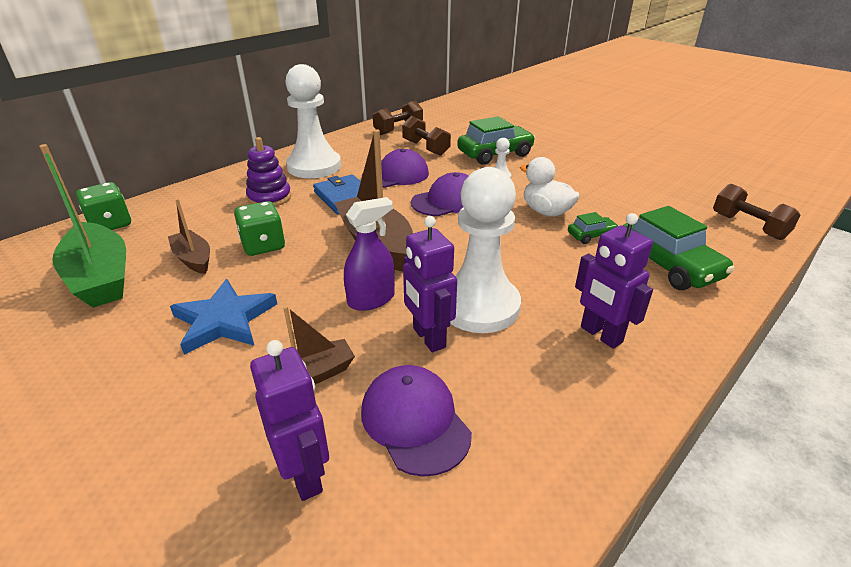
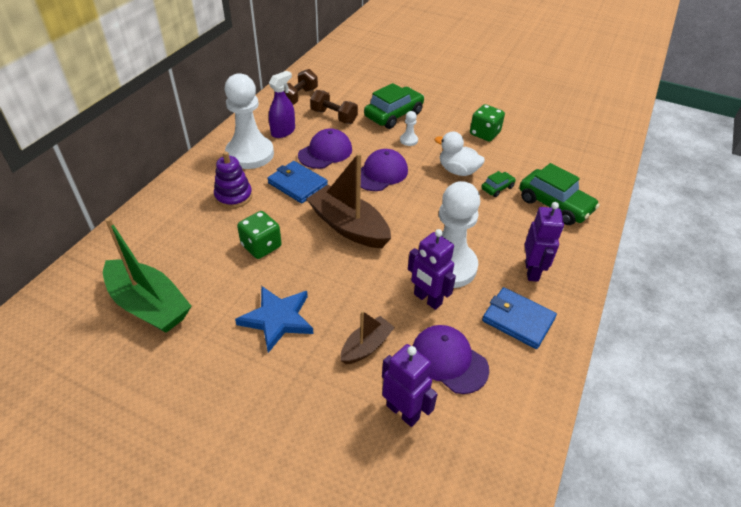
camera: 20 degrees left, 10 degrees up
green dice [76,182,131,230] -> green dice moved to [470,104,505,142]
brown boat [168,199,210,274] -> none
purple spray bottle [344,197,395,311] -> purple spray bottle moved to [269,71,295,138]
purple robot [575,213,653,349] -> purple robot turned 120 degrees counterclockwise [525,202,564,282]
brown dumbbell [713,184,800,240] -> none
none -> blue wallet [482,287,557,349]

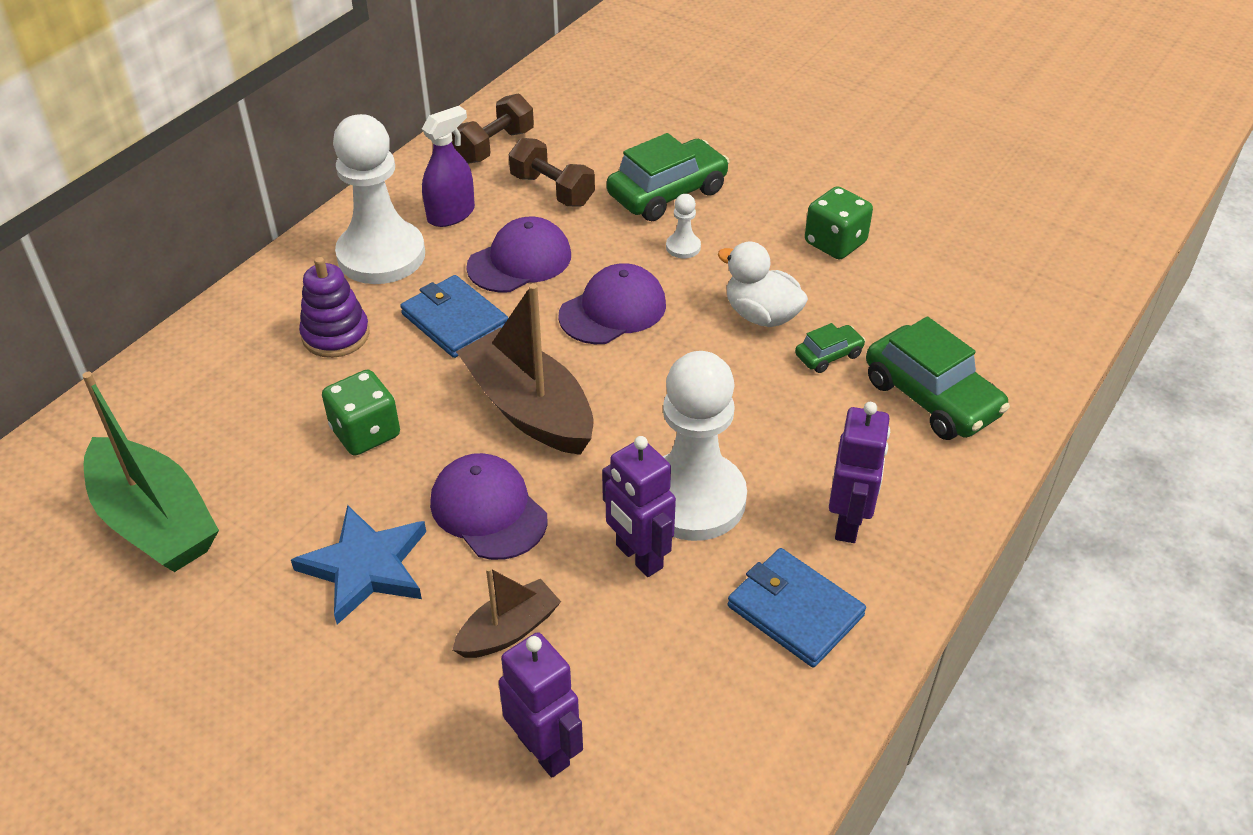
camera: 10 degrees right, 0 degrees up
purple cap [413,325,489,394] -> purple cap moved to [430,453,547,560]

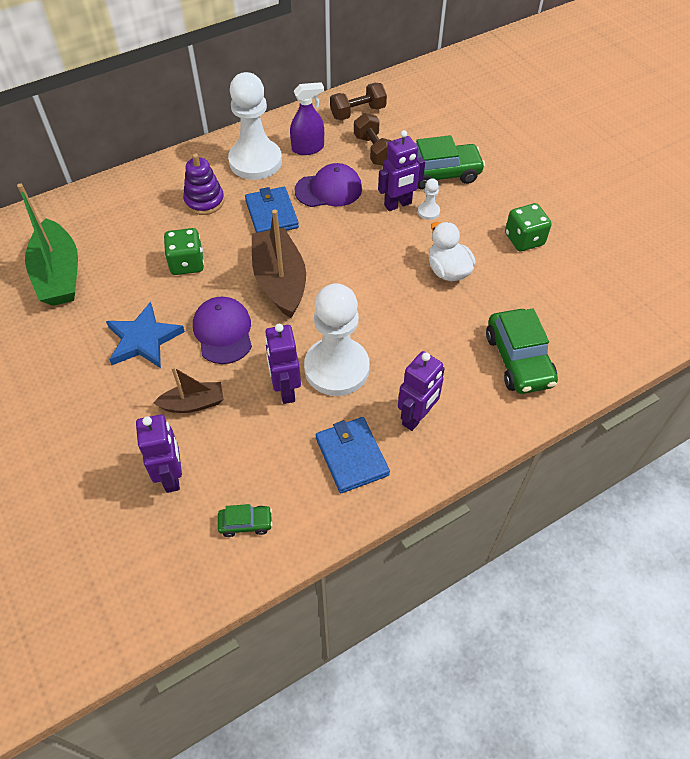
camera: 25 degrees right, 10 degrees up
purple cap [558,263,666,344] -> none
green car [795,323,866,373] -> green car moved to [218,504,273,537]
none -> purple robot [378,130,425,211]

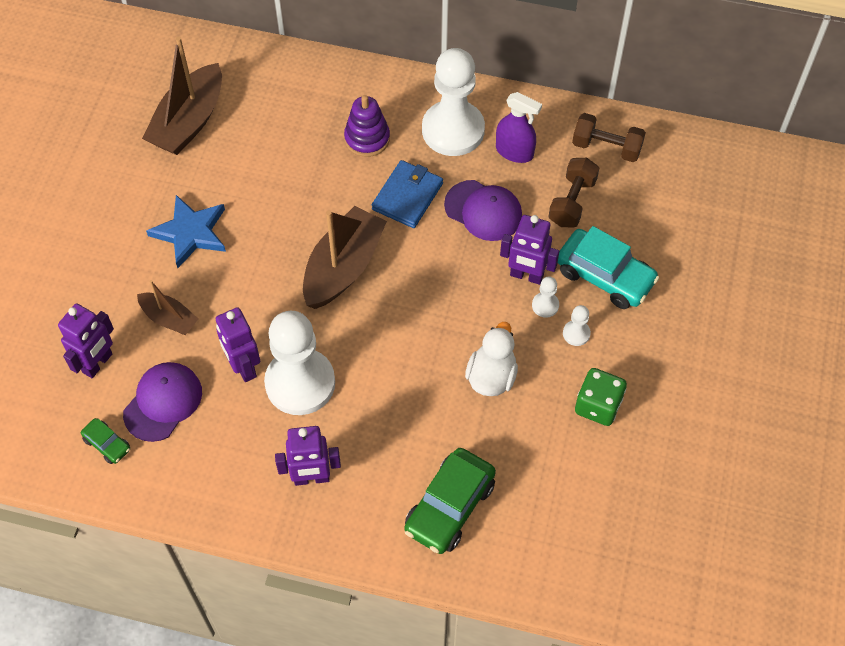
camera: 45 degrees right, 5 degrees up
green boat [17,183,78,306] -> brown boat [142,37,222,155]
green dice [164,228,204,275] -> none
purple cap [193,297,252,364] -> purple cap moved to [123,362,202,442]
purple robot [265,324,301,404] -> purple robot turned 60 degrees counterclockwise [216,307,260,382]
blue wallet [316,417,390,493] -> none
green car [416,135,485,189] -> turquoise car [558,226,659,309]
none -> white pawn [563,305,591,346]

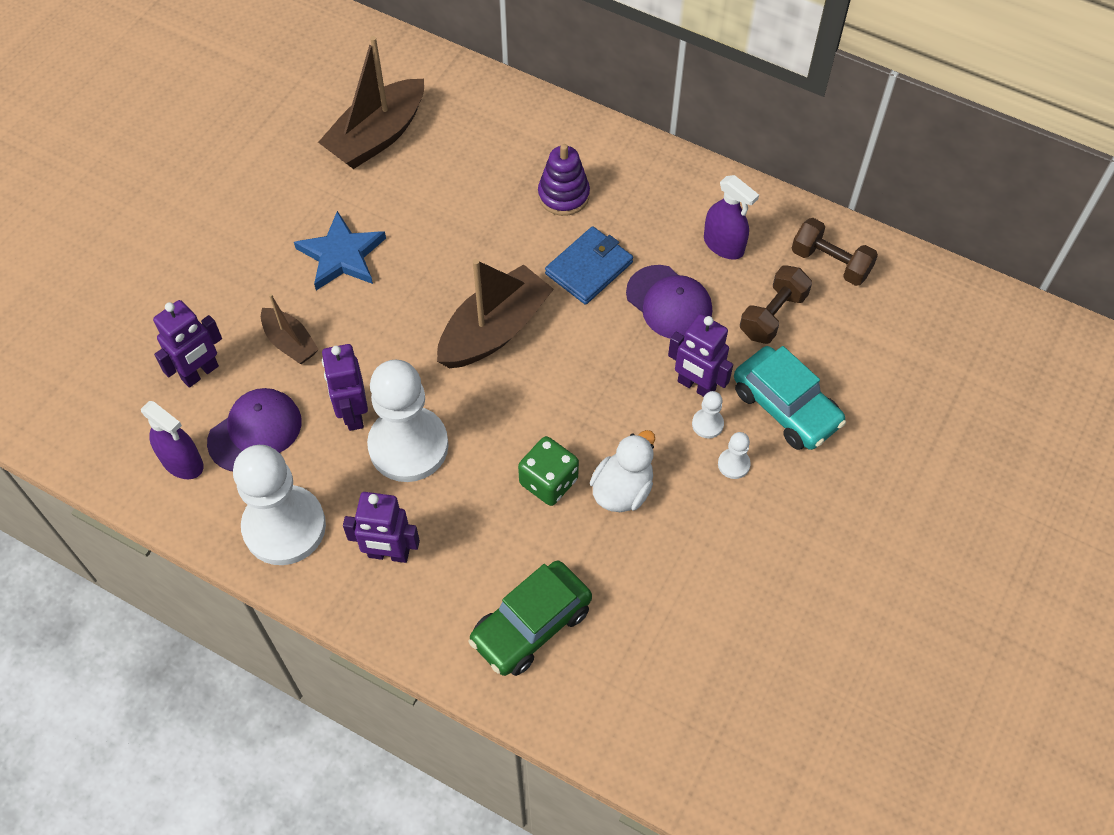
camera: 15 degrees right, 0 degrees up
green car [81,418,130,464] -> purple spray bottle [141,401,203,479]
white pawn [422,48,485,156] -> white pawn moved to [233,445,326,565]
green dice [575,368,627,426] -> green dice moved to [518,436,579,506]

